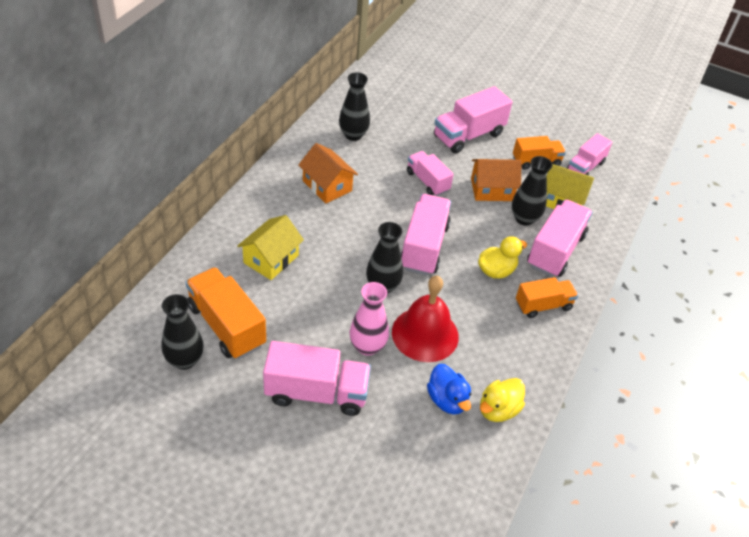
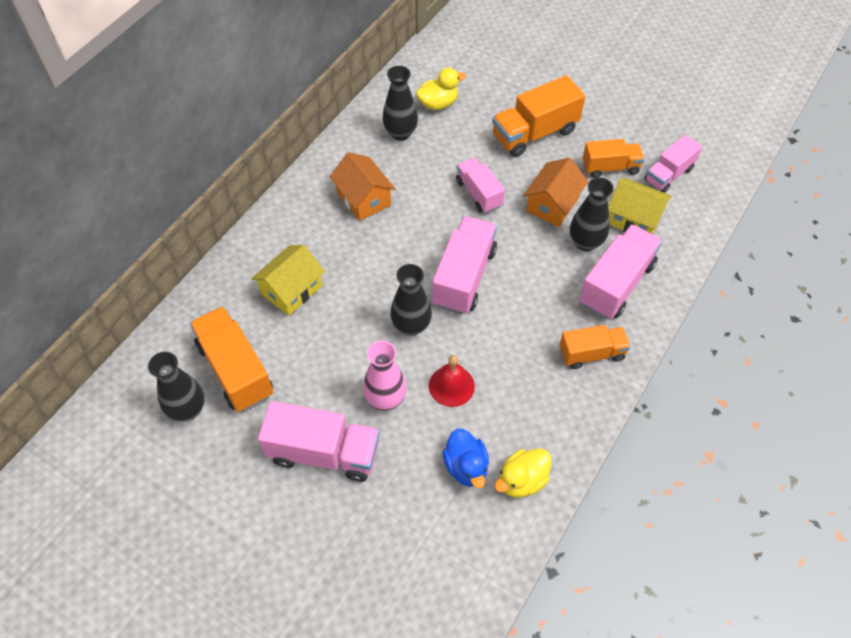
camera: 10 degrees right, 10 degrees up
red bell [392,275,459,362] -> red bell [429,355,475,407], size x0.61
pink truck [434,86,513,154] -> orange truck [492,75,585,157]
orange house [471,159,521,201] -> orange house turned 60 degrees counterclockwise [523,158,588,227]
yellow duck [478,236,527,279] -> yellow duck moved to [416,68,466,110]

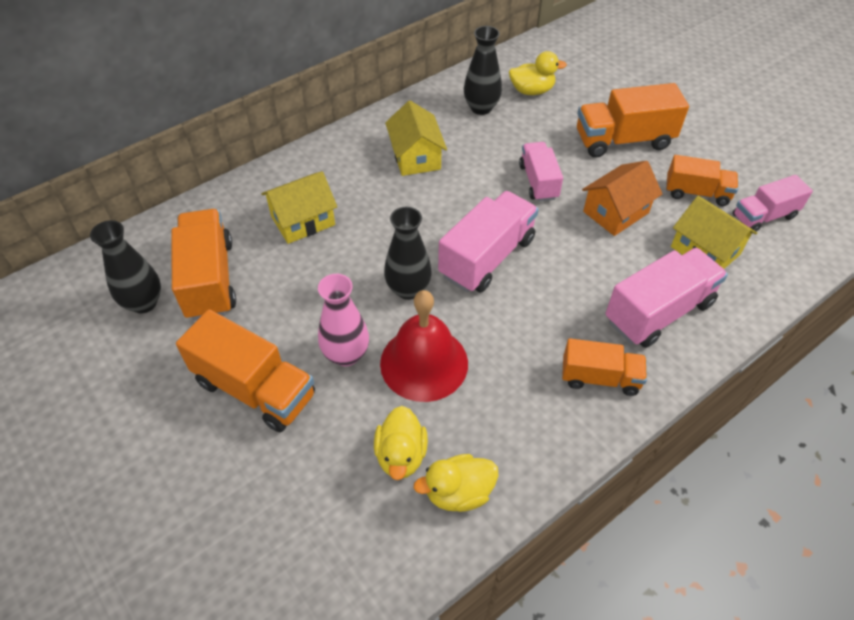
camera: 20 degrees right, 5 degrees down
pink truck [258,401,380,482] -> orange truck [176,309,315,432]
orange house [329,152,395,221] -> yellow house [385,100,447,176]
red bell [429,355,475,407] -> red bell [380,290,468,402], size x1.63
blue duck [442,429,489,488] -> yellow duck [374,406,428,480]
black vase [570,177,614,251] -> none

